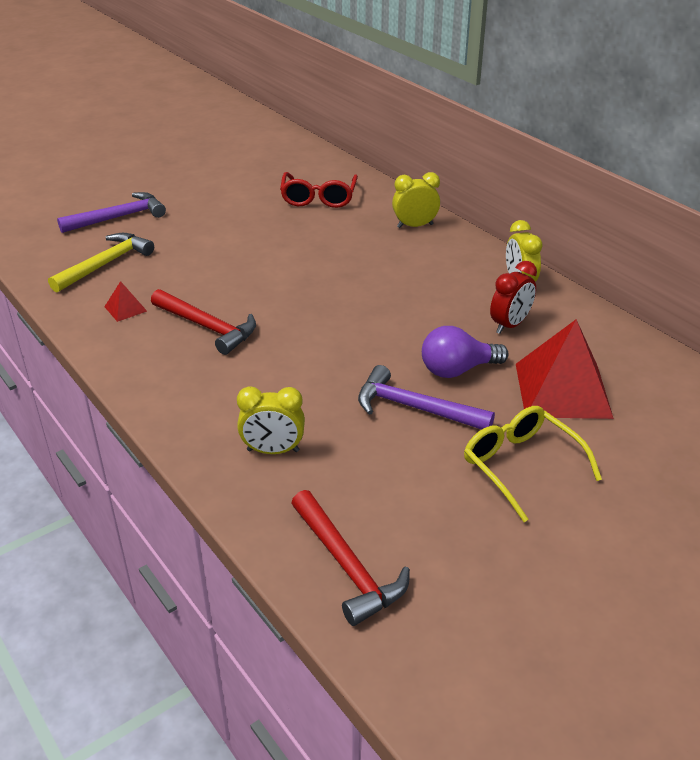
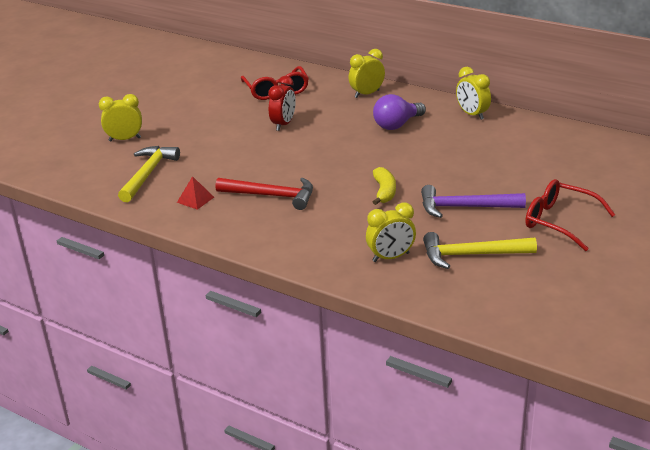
camera: 20 degrees left, 5 degrees down
purple hammer [57,192,166,233] -> yellow clock [99,94,142,141]
red hammer [291,490,410,626] -> none
purple light bulb [422,326,509,378] -> purple light bulb moved to [373,94,426,130]
yellow glasses [464,406,602,522] -> red glasses [525,179,615,251]
red clock [490,261,537,334] -> red clock moved to [268,76,296,131]
red pyramid [516,319,614,419] -> none
none -> yellow banana [373,167,396,205]
none -> yellow hammer [423,232,537,269]

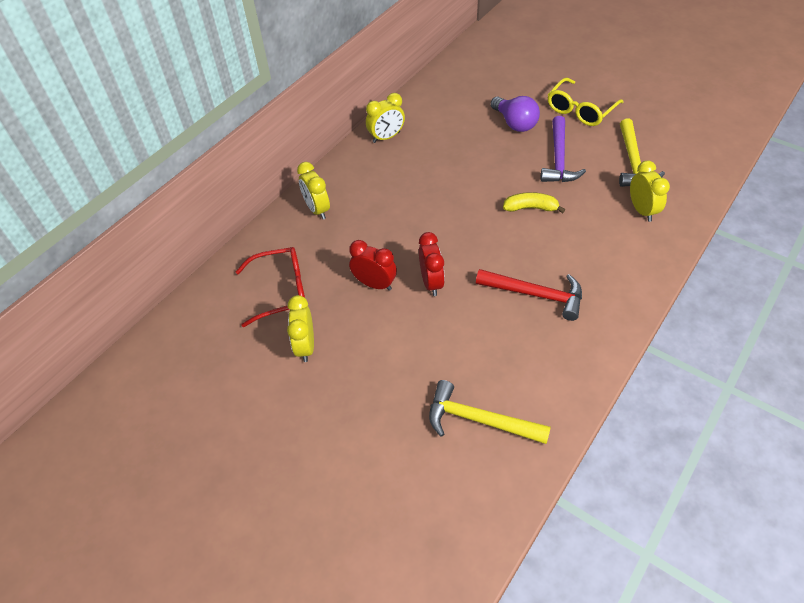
camera: 85 degrees left, 20 degrees up
yellow clock [99,94,142,141] -> yellow clock moved to [287,295,314,362]
red pyramid [177,176,214,210] -> none
red hammer [215,178,313,210] -> red hammer turned 90 degrees clockwise [476,269,582,321]
purple light bulb [373,94,426,130] -> purple light bulb moved to [491,96,540,132]
red glasses [525,179,615,251] -> yellow glasses [548,78,623,126]
none -> red clock [419,232,445,296]

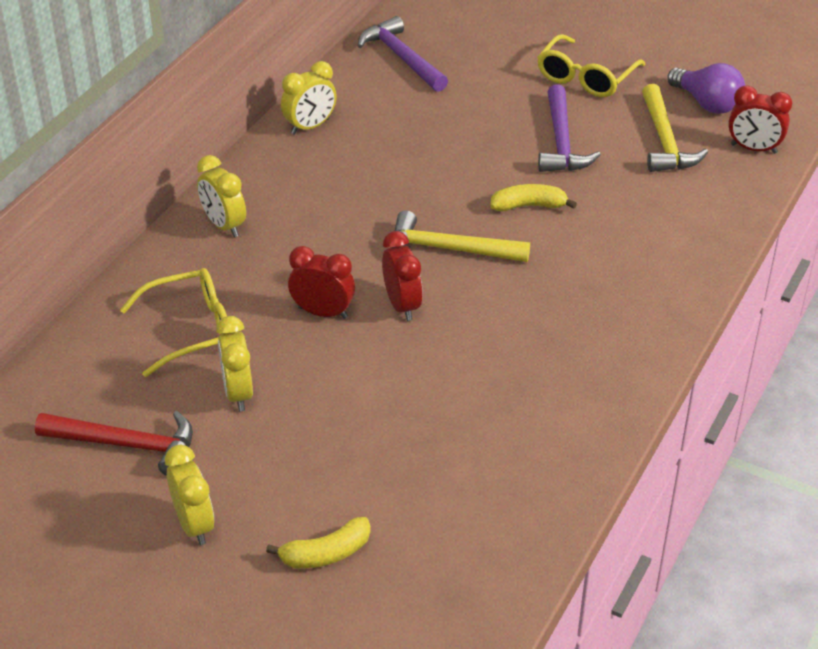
camera: 10 degrees left, 10 degrees down
red glasses [236,247,305,327] -> yellow glasses [120,268,227,377]
yellow hammer [429,380,551,444] -> yellow hammer moved to [395,210,530,262]
red hammer [476,269,582,321] -> red hammer moved to [35,411,193,476]
purple light bulb [491,96,540,132] -> purple light bulb moved to [667,63,745,114]
yellow clock [630,161,670,222] -> yellow clock moved to [165,445,214,545]
none -> yellow banana [266,517,371,569]
none -> purple hammer [358,16,448,92]
none -> red clock [728,86,792,154]

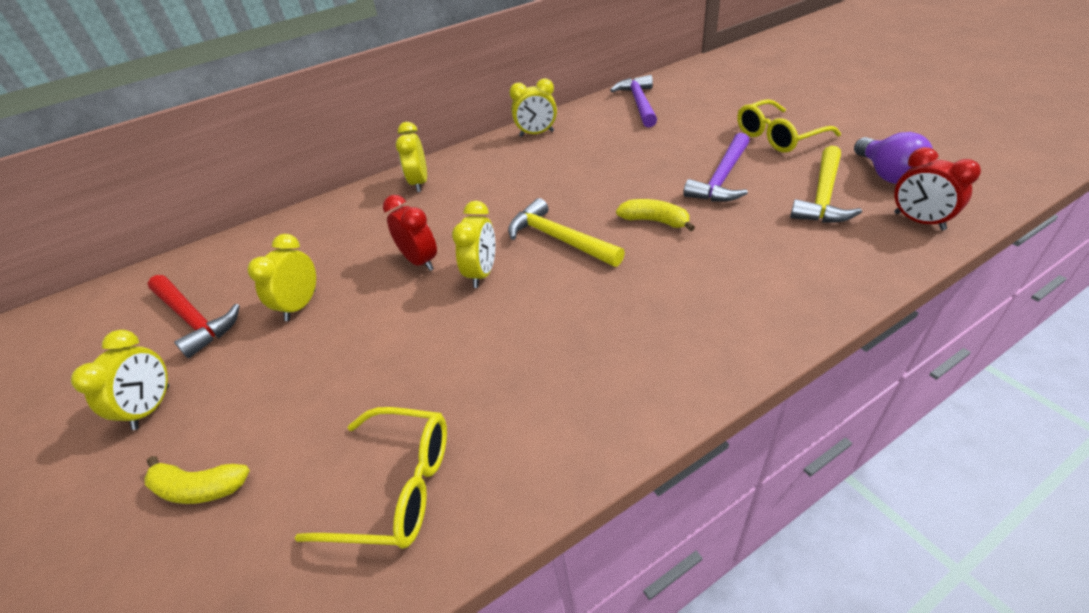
camera: 35 degrees right, 0 degrees up
yellow glasses [120,268,227,377] -> yellow glasses moved to [295,407,447,549]
red clock [382,231,423,321] -> yellow clock [452,201,496,288]

